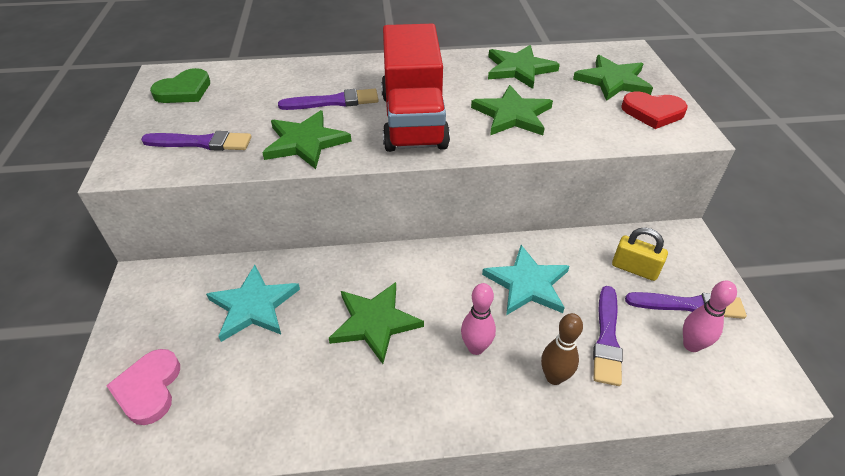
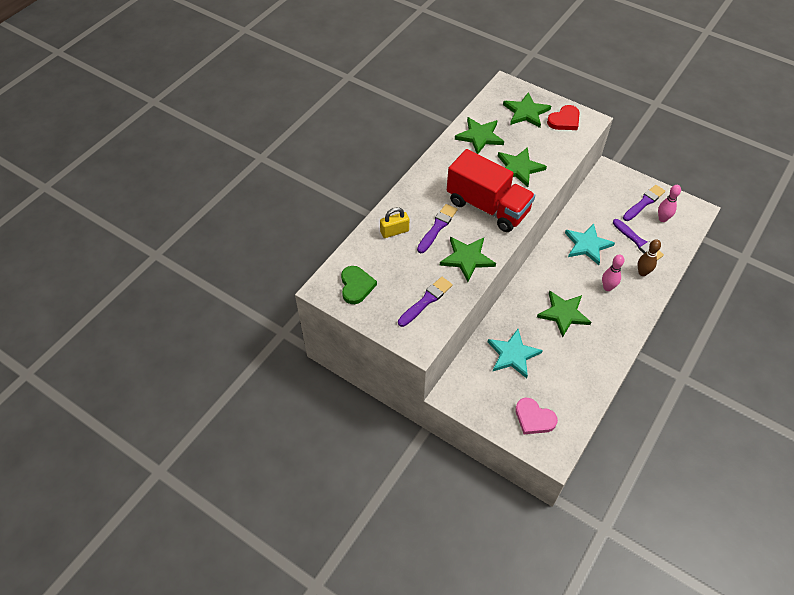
camera: 50 degrees left, 10 degrees up
yellow padlock [612,227,668,281] -> yellow padlock moved to [380,207,409,238]

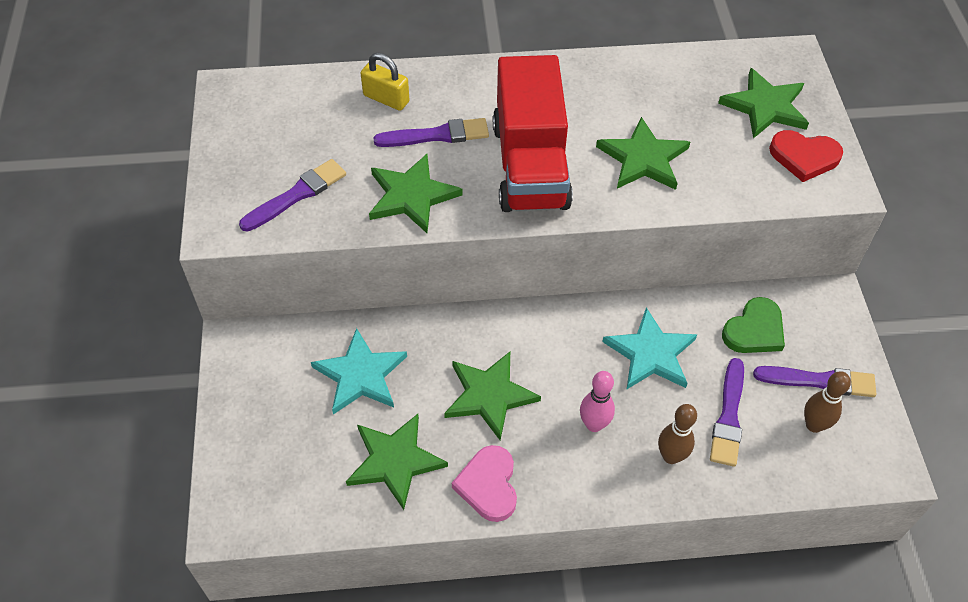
camera: 50 degrees right, 0 degrees up
green heart [341,266,377,304] -> green heart moved to [722,297,785,353]
purple brush [398,277,453,327] -> purple brush turned 45 degrees counterclockwise [239,159,346,232]
green star [455,117,504,154] -> green star moved to [346,414,448,510]
pink heart [515,398,558,434] -> pink heart moved to [452,445,517,522]
pink bowling pin [658,185,681,222] -> brown bowling pin [804,371,851,433]

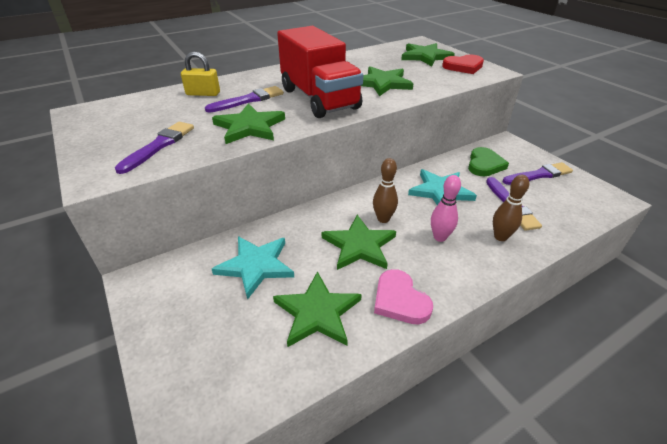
camera: 25 degrees left, 15 degrees down
brown bowling pin [804,371,851,433] -> brown bowling pin moved to [373,158,398,223]

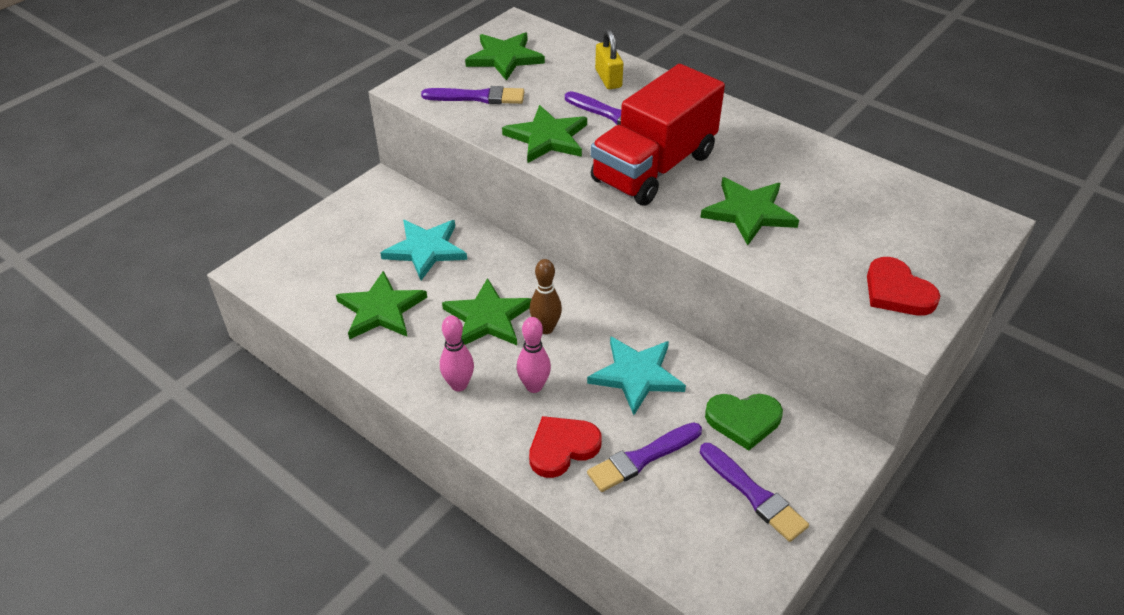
camera: 70 degrees right, 5 degrees up
pink heart [374,269,433,324] -> none
green star [401,43,455,66] -> green star moved to [465,32,545,81]
brown bowling pin [493,175,529,241] -> red heart [529,416,602,478]
none -> pink bowling pin [440,315,474,391]

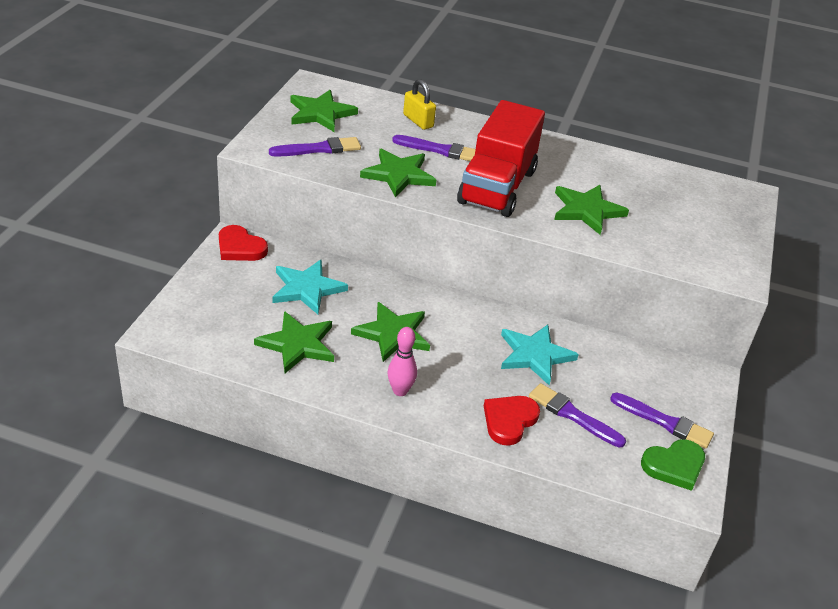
camera: 25 degrees left, 5 degrees down
pink bowling pin [517,317,551,393] -> none
brown bowling pin [530,259,562,334] -> none
purple brush [587,422,702,492] -> purple brush turned 90 degrees clockwise [529,383,626,447]
green heart [705,394,783,451] -> green heart moved to [641,439,705,491]
red heart [867,257,940,316] -> red heart moved to [219,225,268,261]

